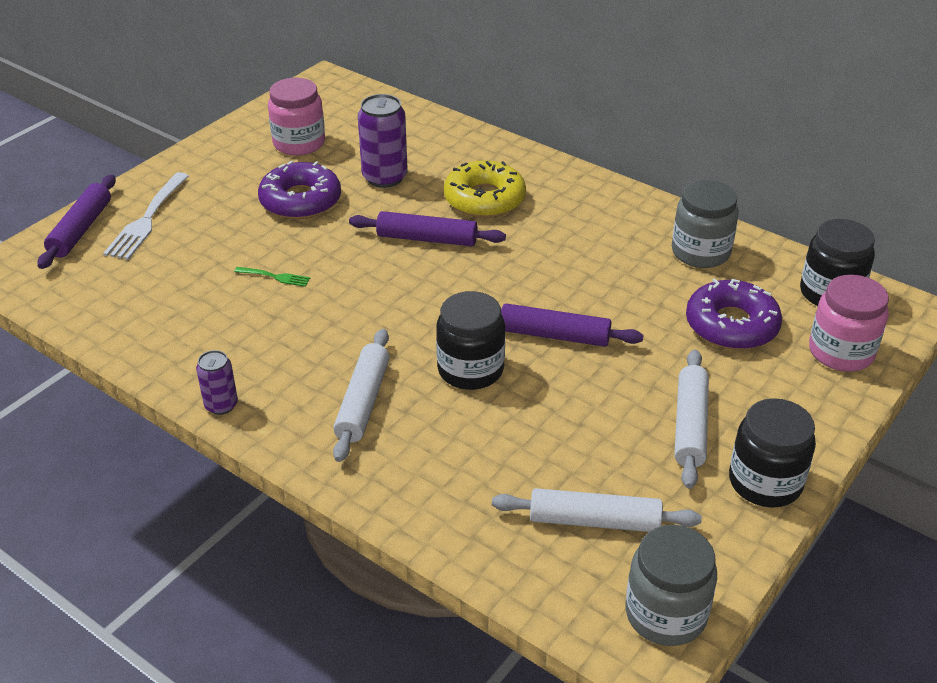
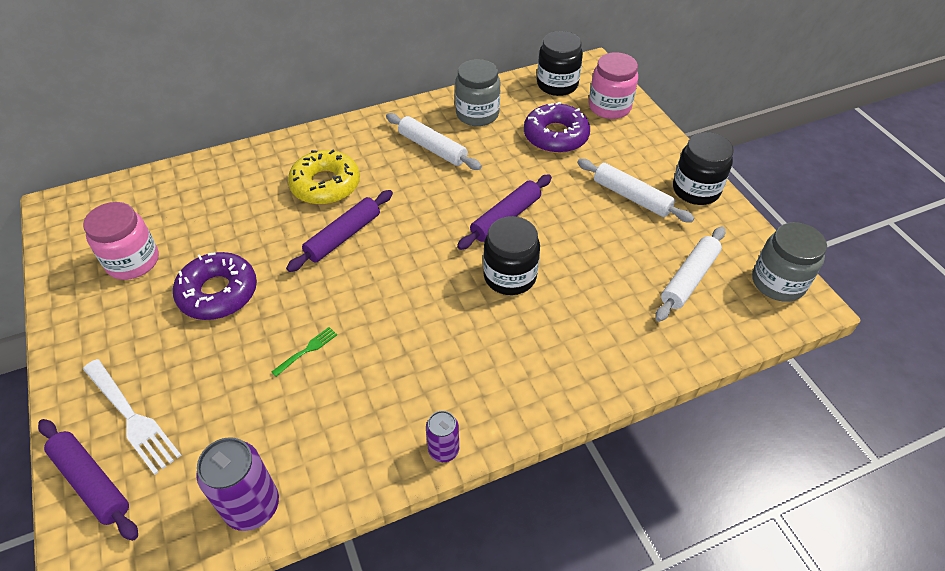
camera: 60 degrees left, 10 degrees up
white rolling pin [333,329,390,462] -> white rolling pin moved to [386,113,482,170]
purple can [358,94,408,188] -> purple can moved to [196,437,279,531]

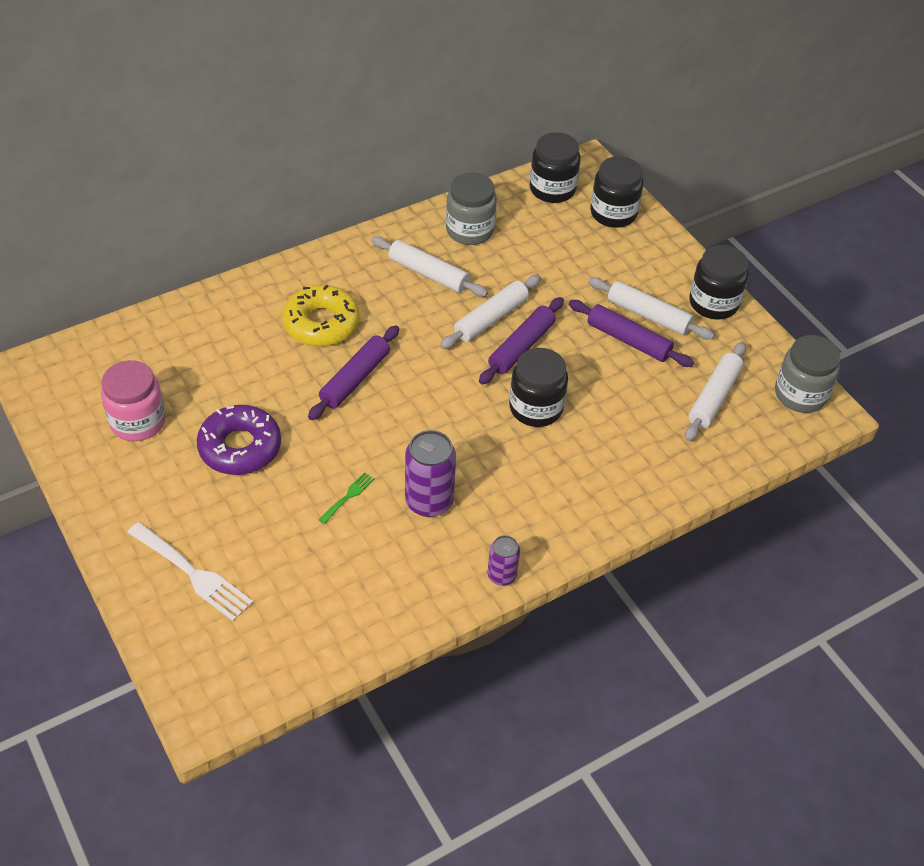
camera: 10 degrees left, 0 degrees up
purple rolling pin [38,419,138,541] -> purple rolling pin moved to [569,300,694,367]
purple can [196,437,279,531] -> purple can moved to [405,430,456,517]
purple donut [524,102,590,153] -> none
pink jar [589,52,638,119] -> black jar [590,156,644,228]
none -> white rolling pin [440,275,541,349]

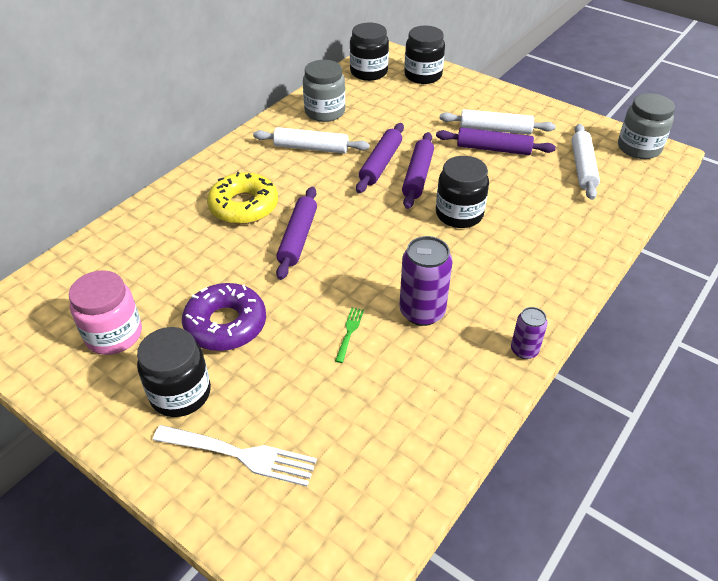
camera: 20 degrees left, 5 degrees down
white rolling pin [440,275,541,349] -> purple rolling pin [356,123,404,193]
black jar [689,245,748,320] -> black jar moved to [137,327,211,417]

